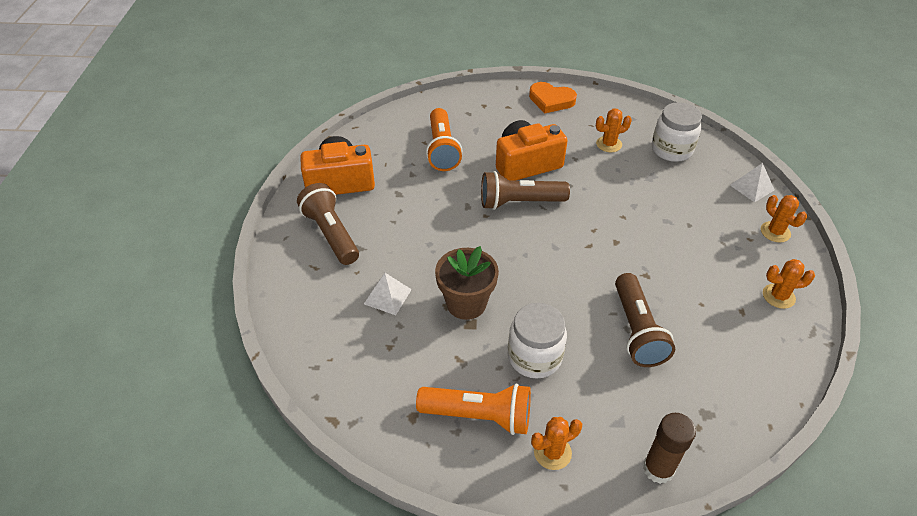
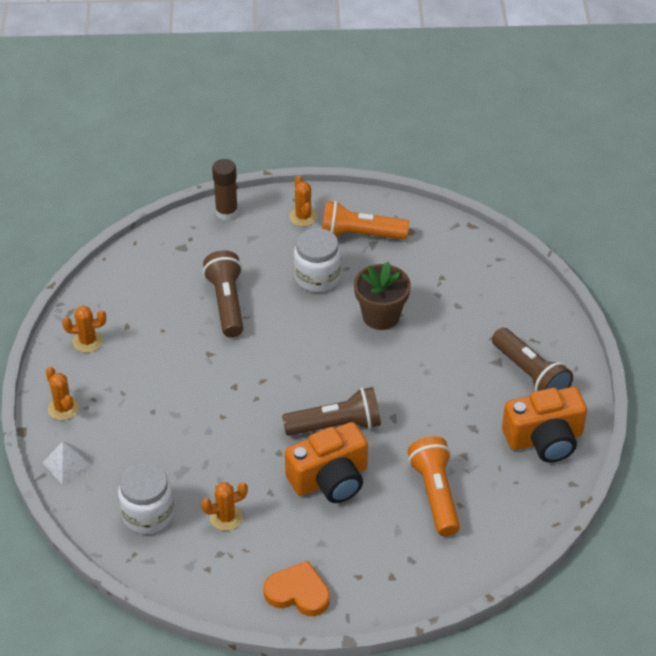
camera: 175 degrees right, 0 degrees up
white pyramid [364,273,412,315] -> none
orange cactus [531,417,582,470] -> orange cactus turned 75 degrees counterclockwise [289,176,317,226]

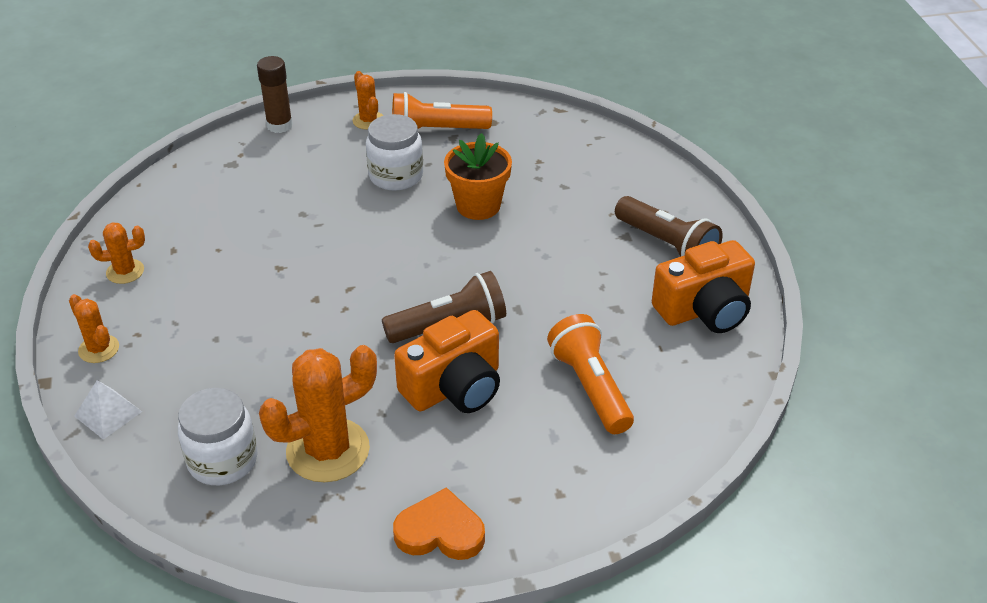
camera: 10 degrees left, 5 degrees down
orange cactus [201,482,248,531] -> orange cactus [259,345,377,482], size x1.91
brown flashlight [203,250,243,338] -> none
brown flower pot [354,262,411,330] -> orange flower pot [444,133,512,220]

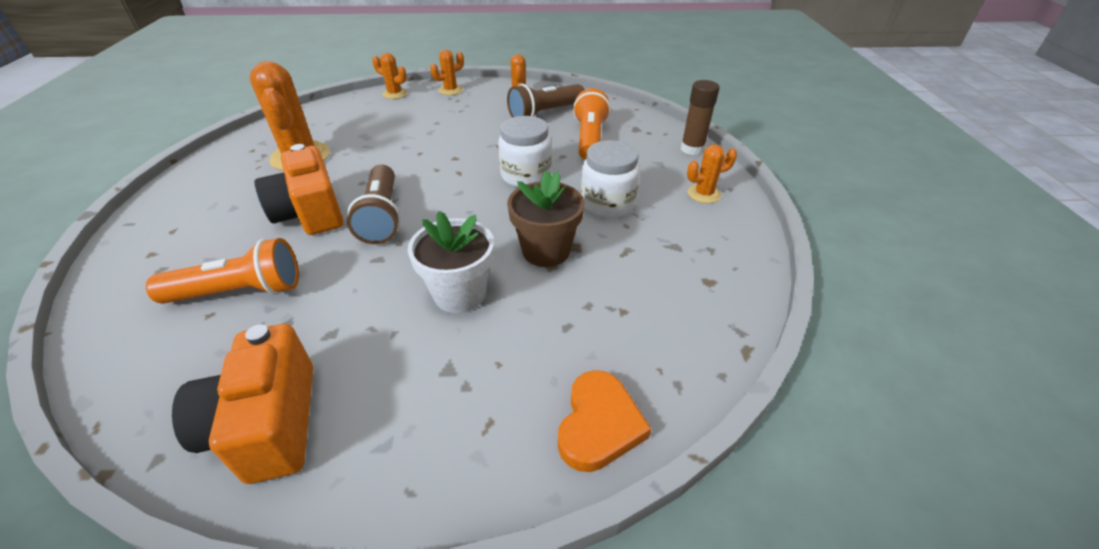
camera: 100 degrees right, 0 degrees up
white pyramid [74,380,142,440] -> orange cactus [372,53,407,99]
white jar [178,388,258,485] -> white jar moved to [498,116,552,187]
orange flashlight [392,92,492,129] -> orange flashlight moved to [573,88,611,160]
orange heart [393,487,485,560] -> orange heart moved to [558,370,651,472]
orange flower pot [444,133,512,220] -> brown flower pot [507,171,584,267]
brown flashlight [615,196,722,257] -> brown flashlight moved to [507,84,585,117]
none -> white flower pot [408,211,494,313]

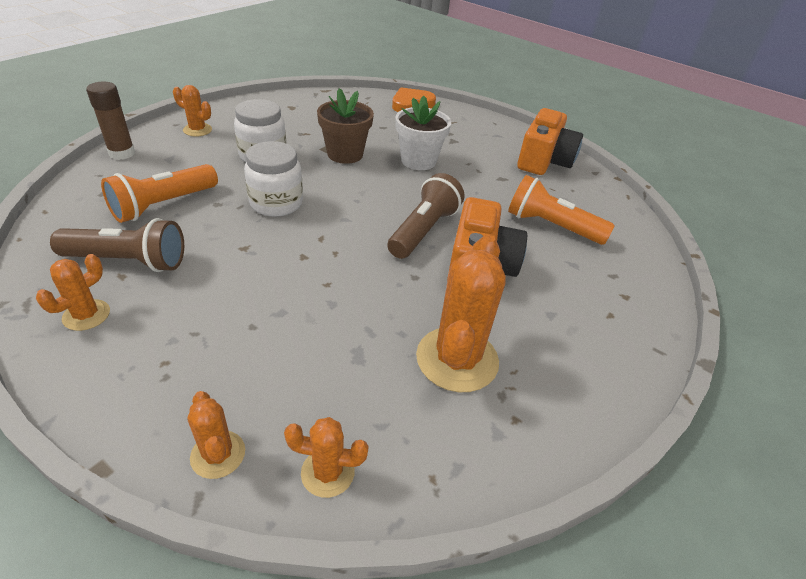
camera: 145 degrees left, 0 degrees up
orange cactus [430,50,464,95] -> orange cactus moved to [284,417,369,498]

